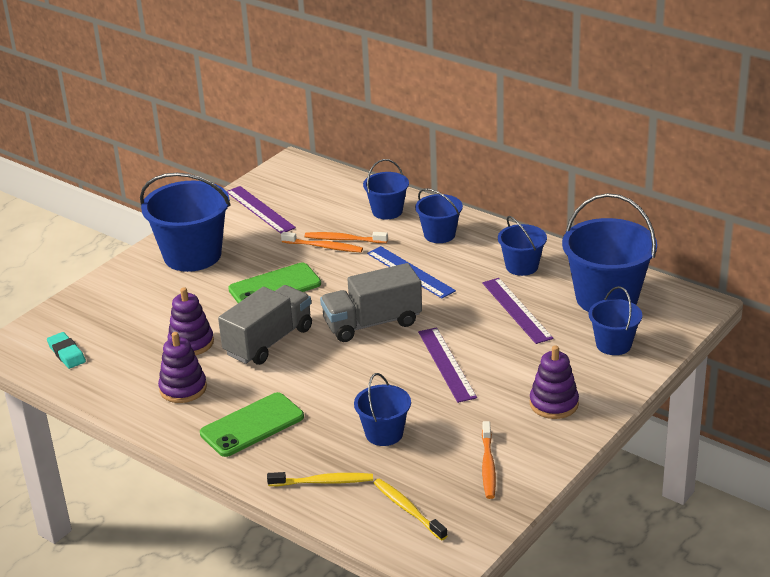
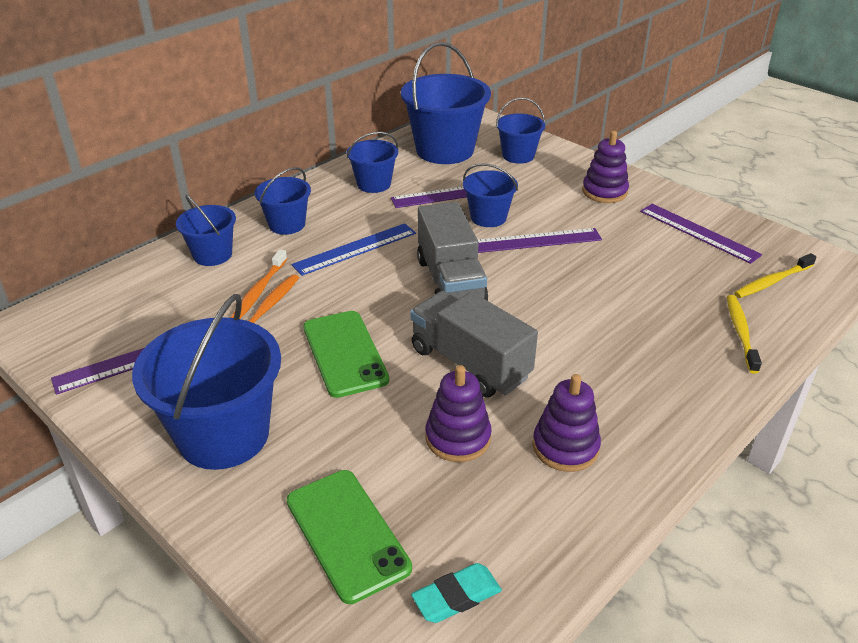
camera: 85 degrees left, 5 degrees up
green phone [200,392,304,457] -> green phone moved to [287,470,412,604]
blue bucket [354,373,411,446] -> blue bucket moved to [463,163,518,227]
orange toothbrush [482,421,496,499] -> purple ruler [640,204,762,264]

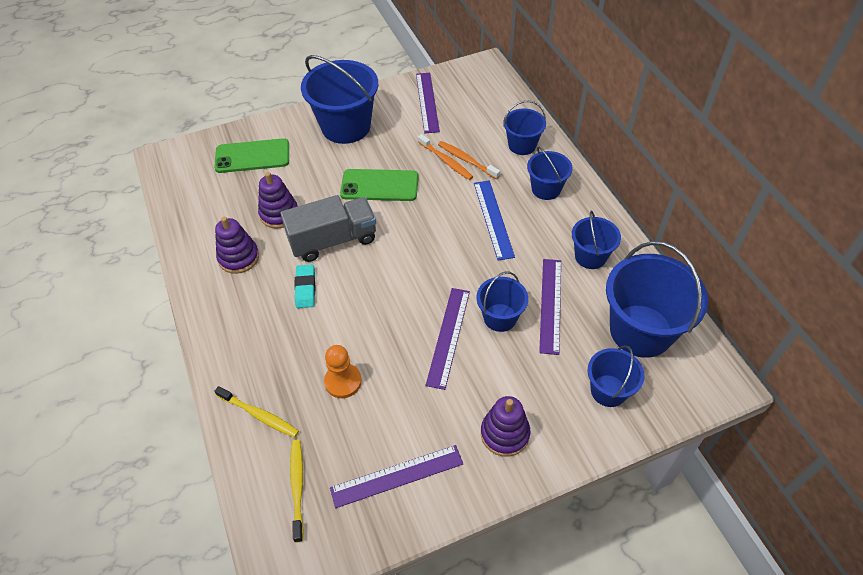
camera: 115 degrees right, 15 degrees up
turquoise eraser [411,563,502,623] -> turquoise eraser moved to [294,265,315,308]
grey truck [417,202,488,301] -> none
none -> orange pawn [324,345,362,398]

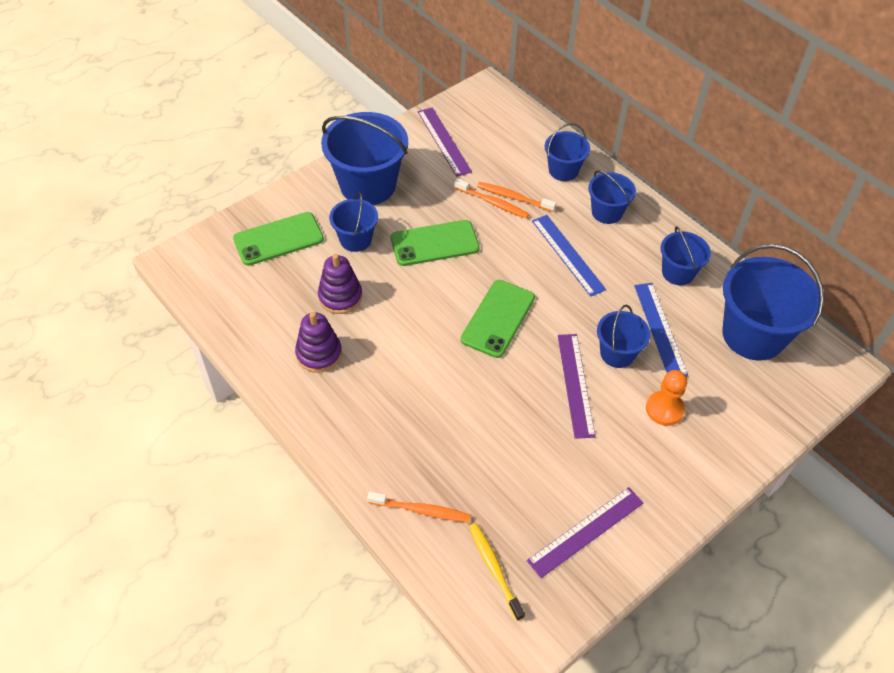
camera: 20 degrees left, 0 degrees up
yellow toothbrush [214,386,299,438] -> orange toothbrush [367,492,471,522]
grey truck [280,195,376,262] -> none
turquoise eraser [294,265,315,308] -> none
orange pawn [324,345,362,398] -> orange pawn moved to [646,370,687,426]
purple stacking toy [481,396,531,457] -> none
purple ruler [539,259,561,355] -> blue ruler [634,283,688,377]
blue bucket [588,345,645,407] -> blue bucket moved to [329,192,378,252]
none -> green phone [461,280,535,358]

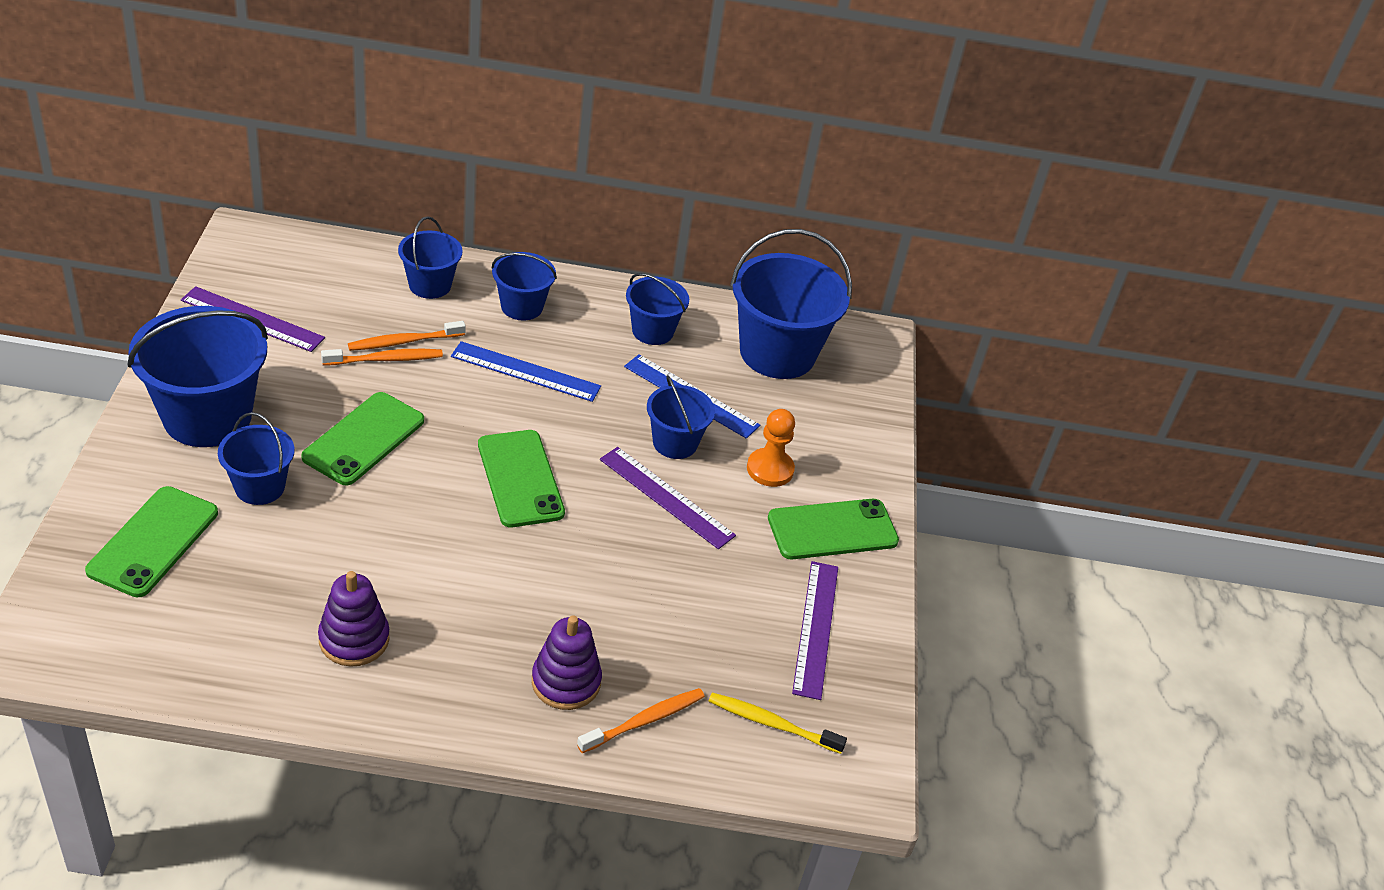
camera: 50 degrees left, 10 degrees down
purple stacking toy [318,254,362,314] -> purple stacking toy moved to [532,615,602,710]
none -> green phone [768,499,899,559]

